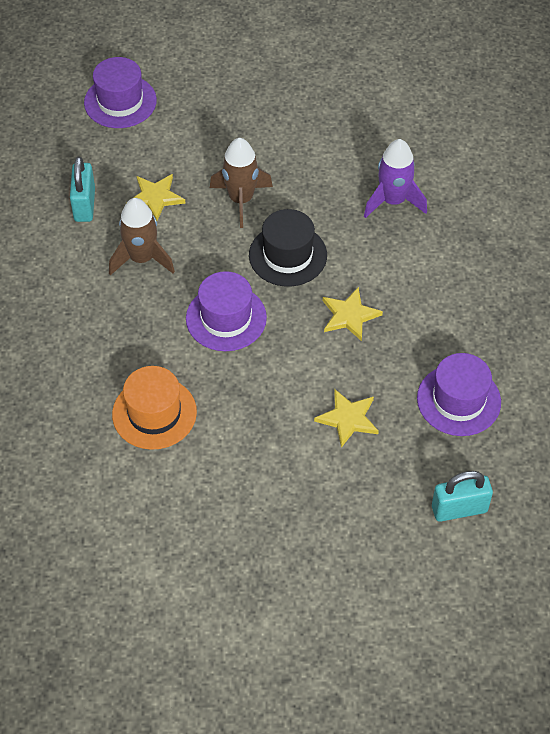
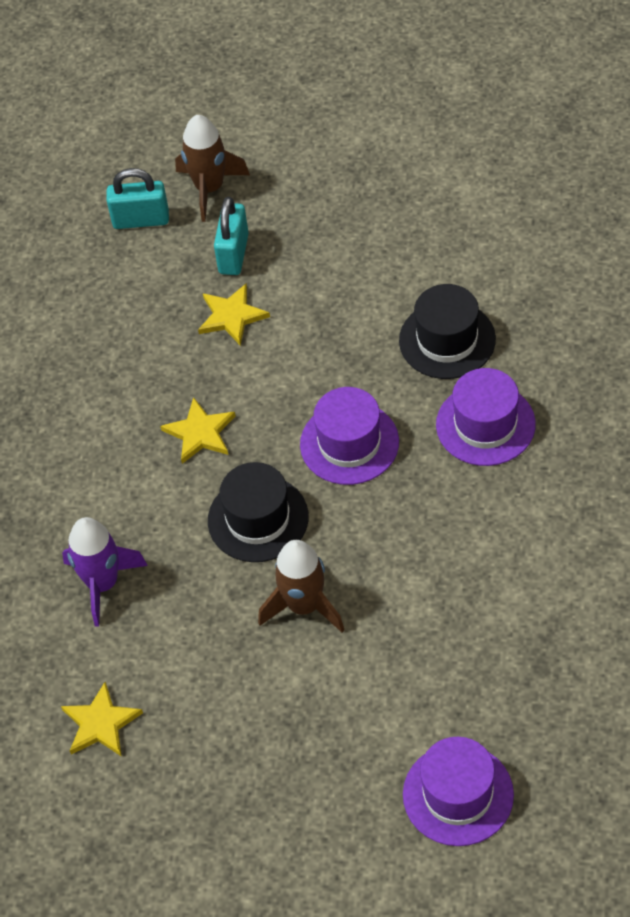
camera: 165 degrees left, 0 degrees up
turquoise padlock [70,157,95,222] -> turquoise padlock moved to [214,197,249,275]
brown rocket [109,198,175,275] -> brown rocket moved to [175,115,250,222]
orange hat [112,366,197,450] -> black hat [399,284,496,379]
yellow star [133,174,185,221] -> yellow star moved to [61,682,143,757]
purple hat [417,353,501,436] -> purple hat moved to [436,368,536,466]

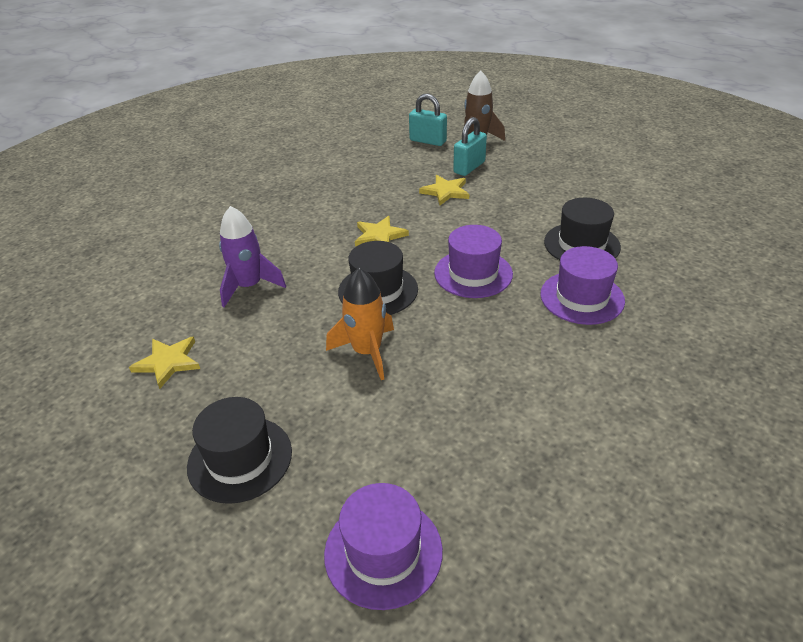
camera: 25 degrees right, 15 degrees down
brown rocket [258,540,344,632] -> orange rocket [326,267,394,380]
none -> black hat [187,397,292,504]

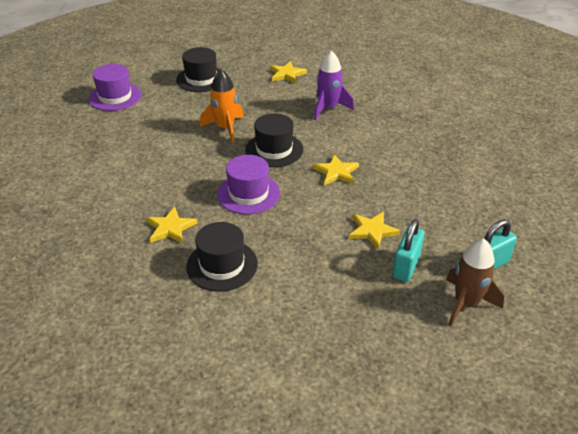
camera: 120 degrees right, 0 degrees up
turquoise padlock [453,117,487,176] -> turquoise padlock turned 45 degrees clockwise [393,219,424,282]
purple hat [540,246,625,325] -> yellow star [146,207,198,244]

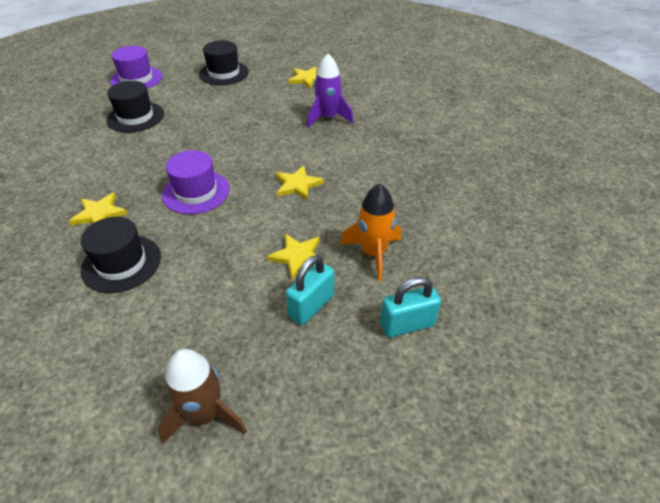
camera: 15 degrees right, 5 degrees up
orange rocket [200,69,244,143] -> orange rocket moved to [340,183,401,281]
black hat [245,113,303,167] -> black hat moved to [106,81,164,132]
brown rocket [446,239,504,326] -> brown rocket moved to [158,349,247,444]

